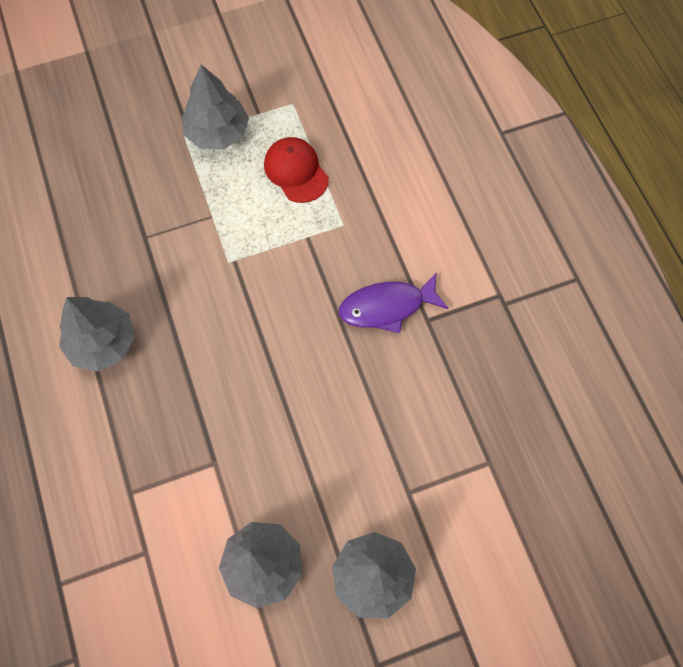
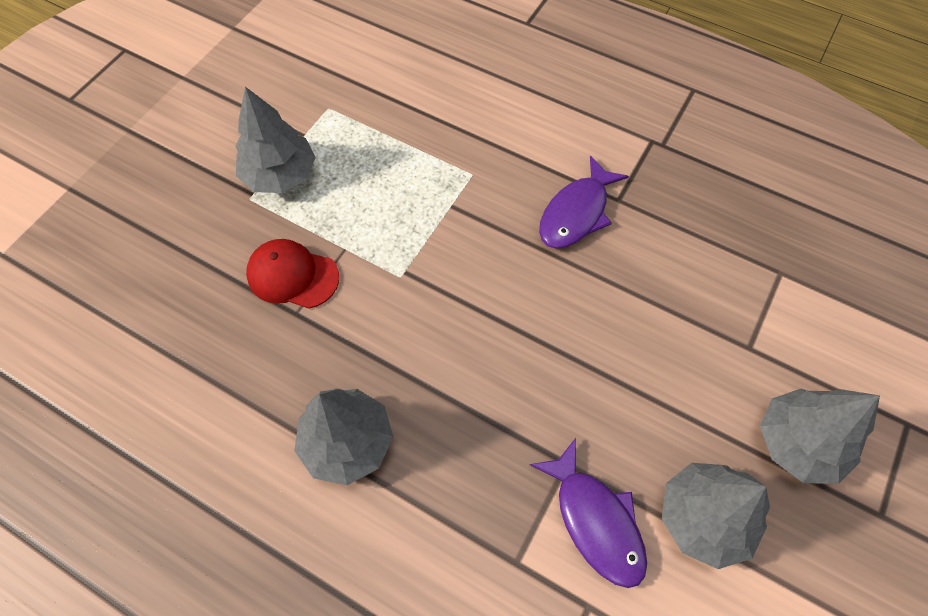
camera: 40 degrees left, 5 degrees down
red cap [264,137,329,203] -> red cap moved to [246,239,339,309]
none -> purple fish [530,438,647,588]

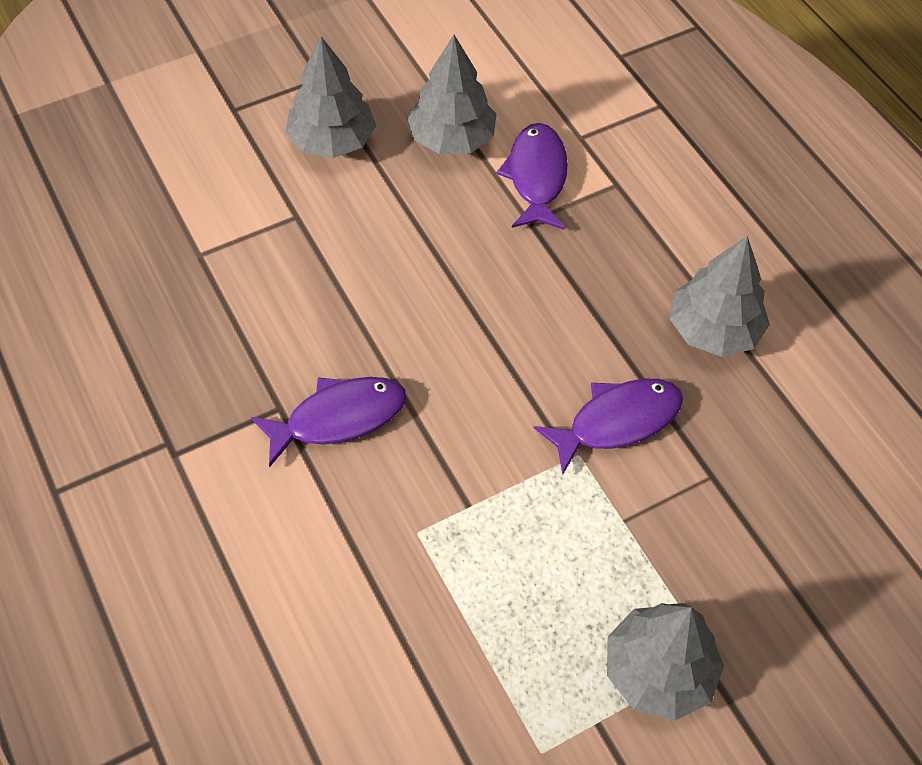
camera: 150 degrees left, 5 degrees down
red cap [246,239,339,309] -> none
none -> purple fish [534,379,683,475]

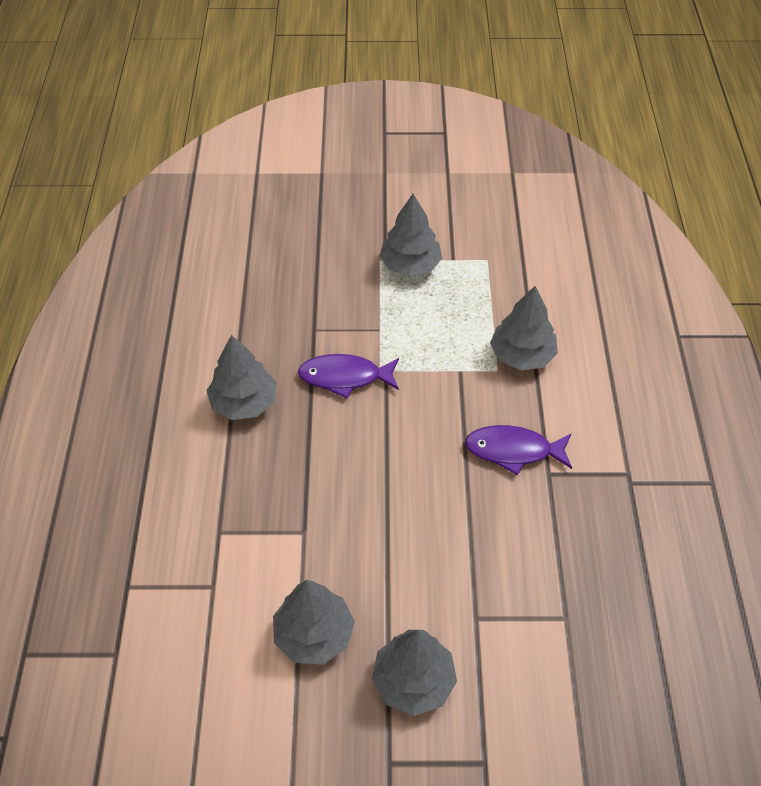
camera: 150 degrees left, 5 degrees down
purple fish [497,123,568,230] -> none
none -> grey tree [490,286,558,370]

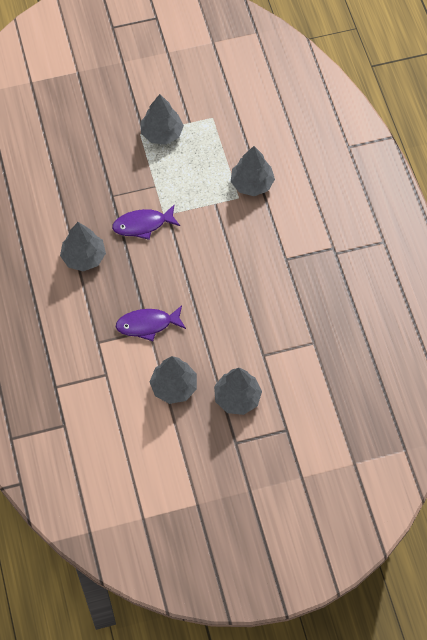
camera: 15 degrees left, 10 degrees up
purple fish [465,425,572,475] -> purple fish moved to [116,305,186,341]

